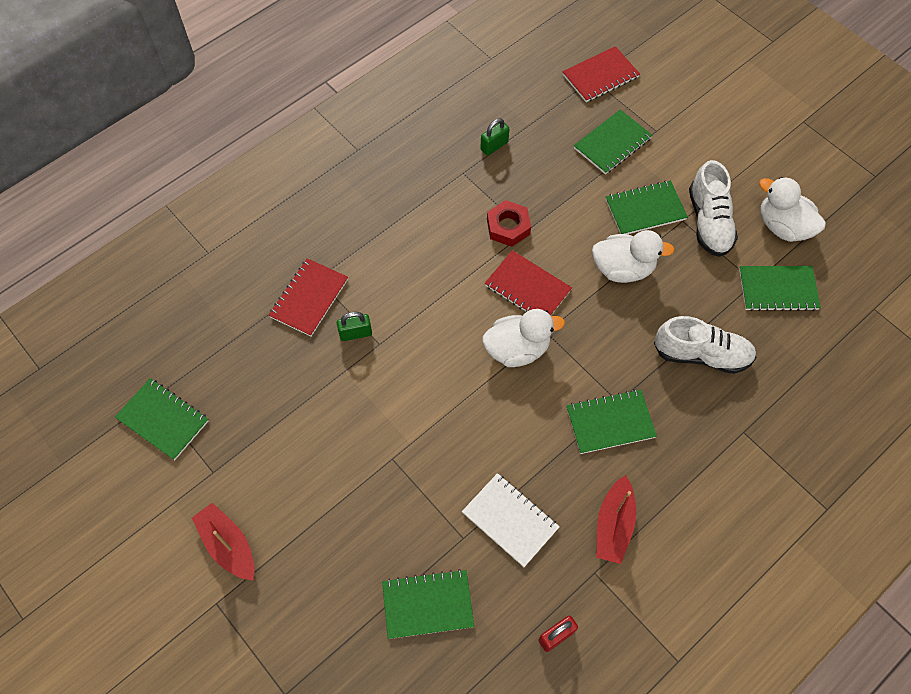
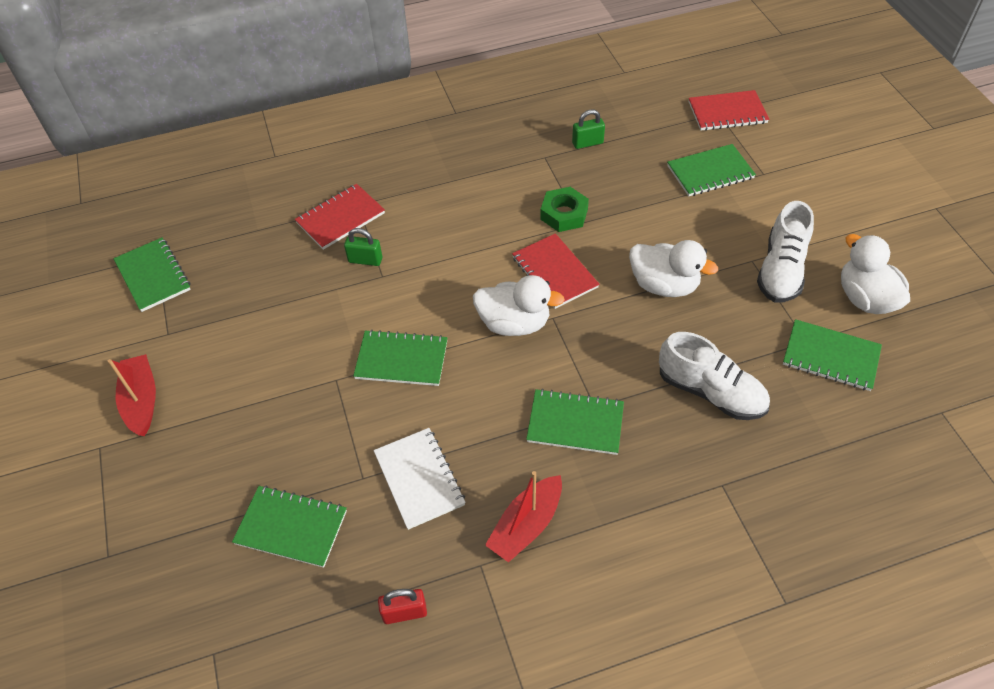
camera: 25 degrees right, 10 degrees down
red nut [487,200,531,247] -> green nut [540,187,589,232]
green notebook [606,180,688,234] -> green notebook moved to [353,329,448,386]

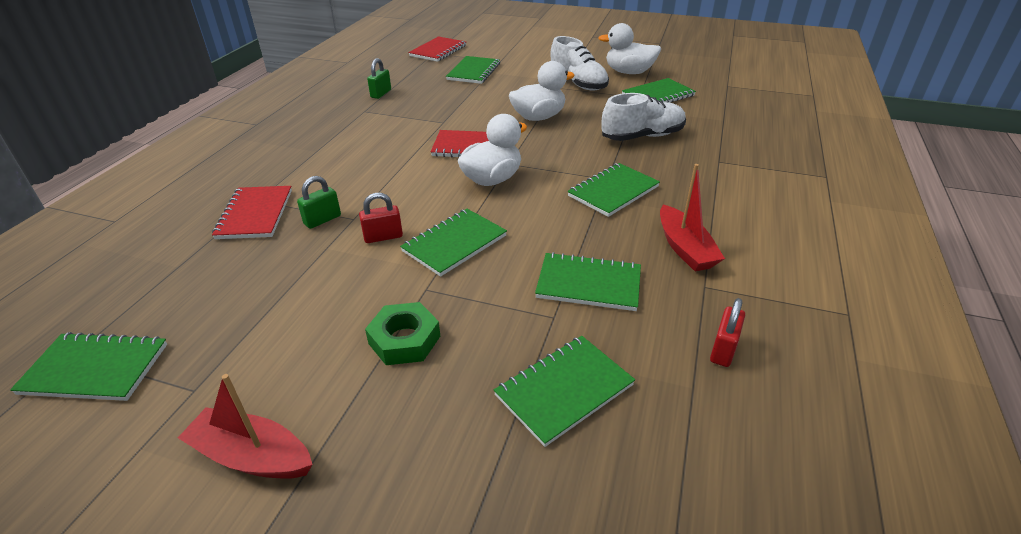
camera: 55 degrees left, 15 degrees down
white notebook [374,428,466,530] -> green notebook [535,252,641,311]
green nut [540,187,589,232] -> green nut moved to [365,302,440,365]
none -> red padlock [359,193,403,243]

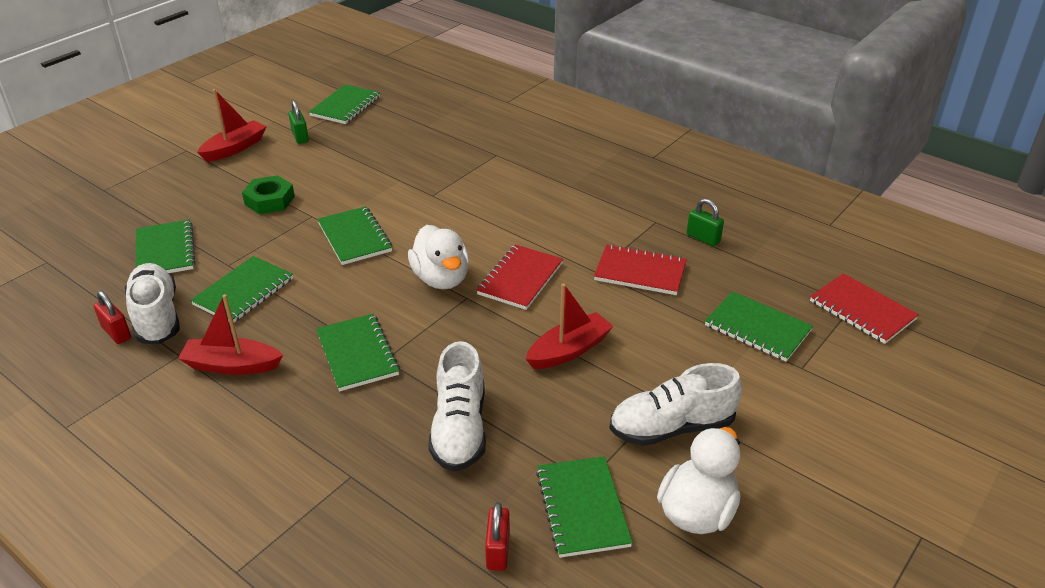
camera: 110 degrees right, 0 degrees up
red notebook [212,186,292,239] -> red notebook moved to [594,244,687,295]
green padlock [297,176,341,229] -> green padlock moved to [288,100,309,144]
red padlock [359,193,403,243] -> red padlock moved to [485,502,510,571]
white duck [509,61,575,121] -> red boat [526,283,613,369]
none -> white shoe [125,263,180,344]

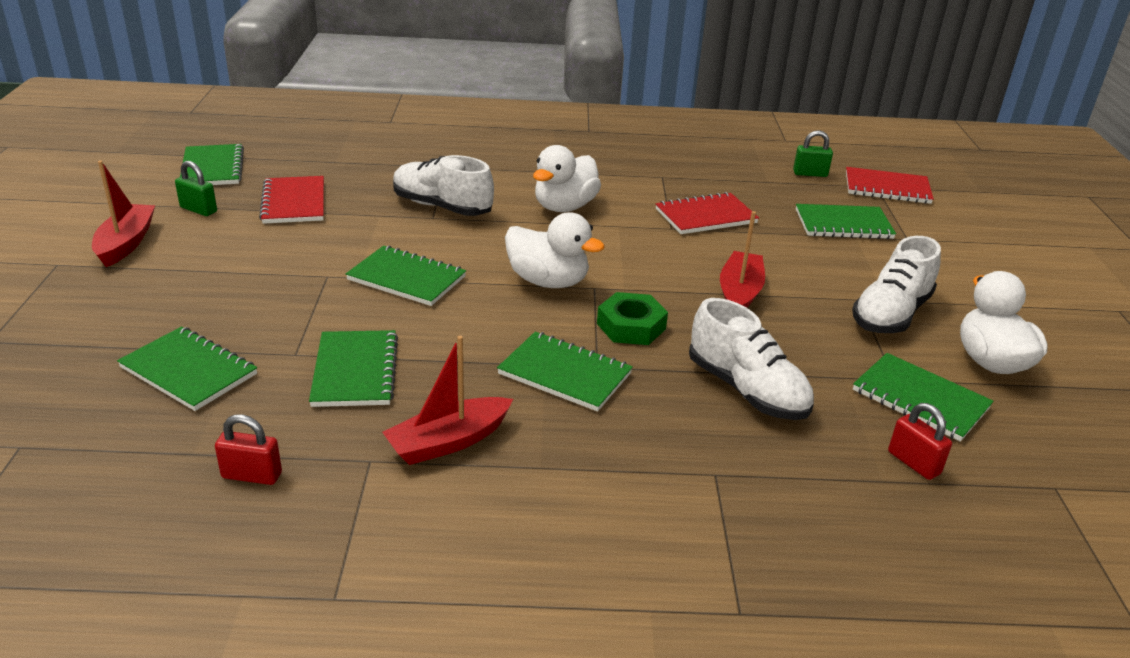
camera: 40 degrees left, 5 degrees down
white shoe [125,263,180,344] -> white shoe moved to [393,155,494,216]
green nut [242,175,295,214] -> green nut moved to [597,292,668,345]
red notebook [476,244,563,310] -> red notebook moved to [259,176,324,224]
green padlock [687,198,724,246] -> green padlock moved to [793,130,833,177]
none -> white duck [533,145,601,212]

